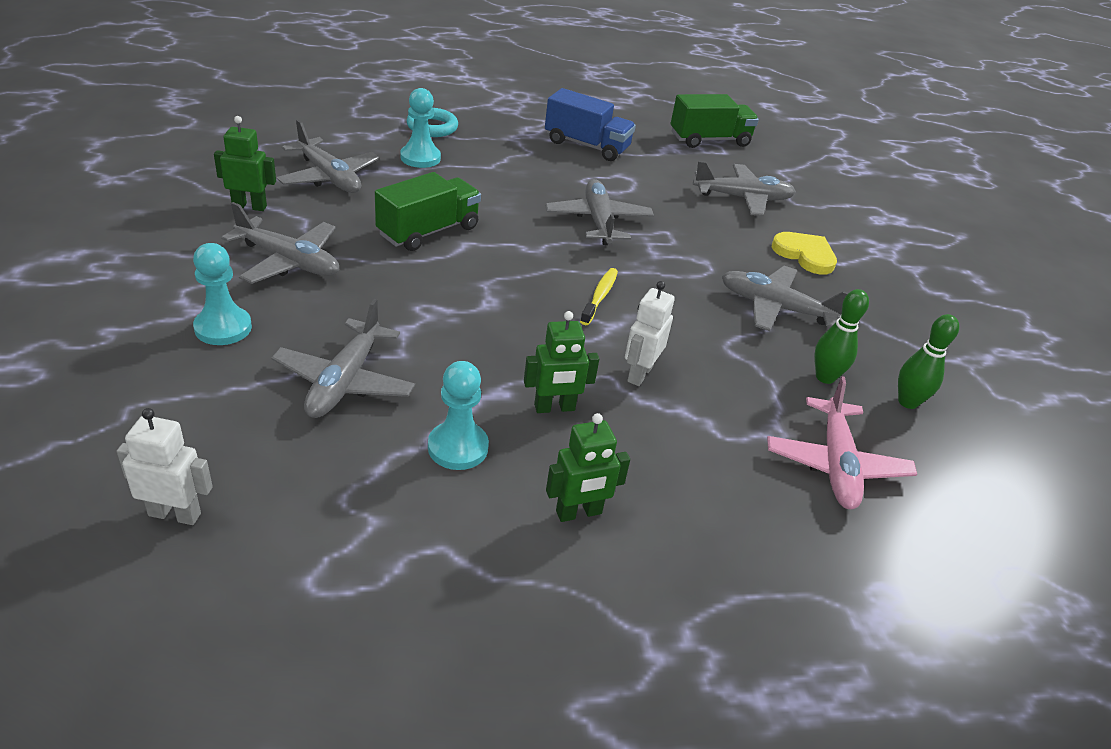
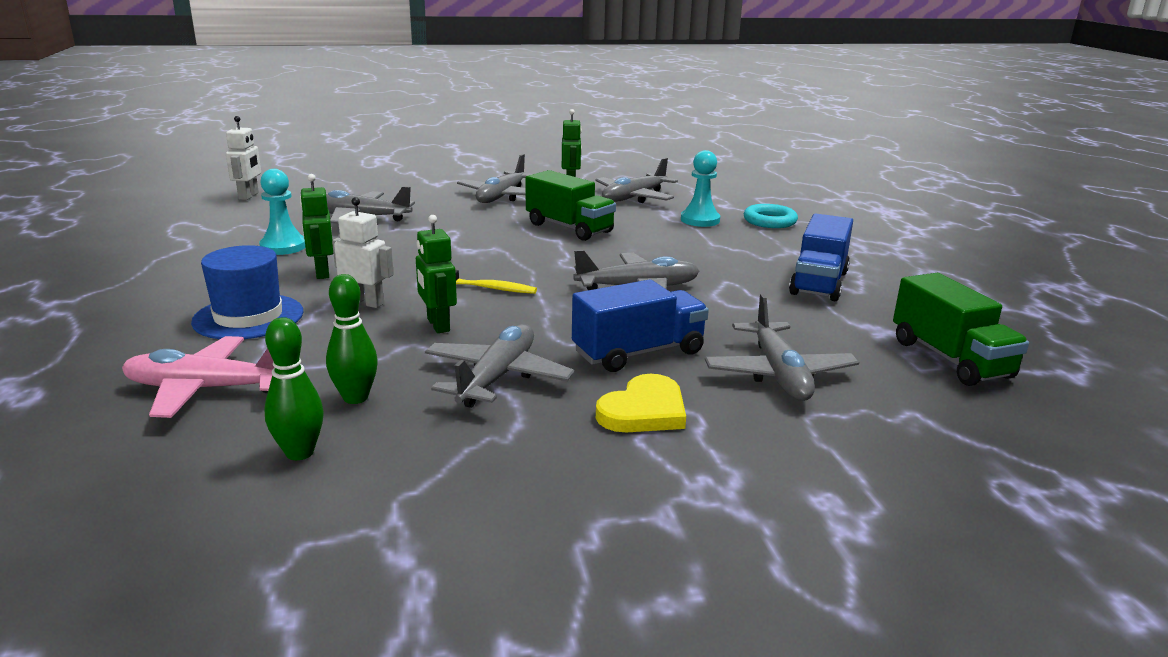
camera: 90 degrees right, 15 degrees down
turquoise pawn [193,243,252,345] -> none
green robot [546,413,630,522] -> green robot moved to [416,215,457,333]
none -> blue hat [191,245,303,339]
none -> blue truck [572,279,709,372]

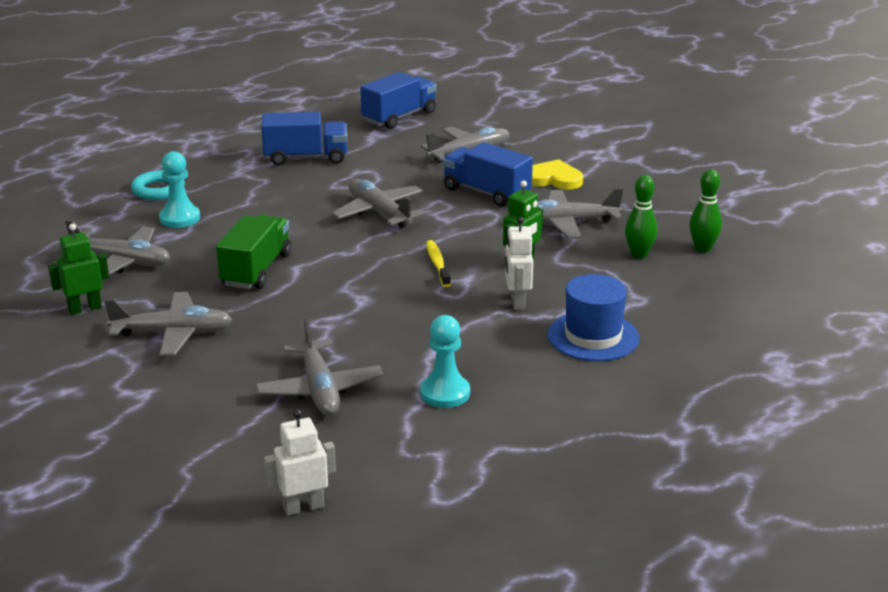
camera: 115 degrees left, 5 degrees up
pink plane [122,336,274,418] -> none
green robot [300,174,333,279] -> none
green truck [893,273,1029,386] -> blue truck [360,72,436,129]

